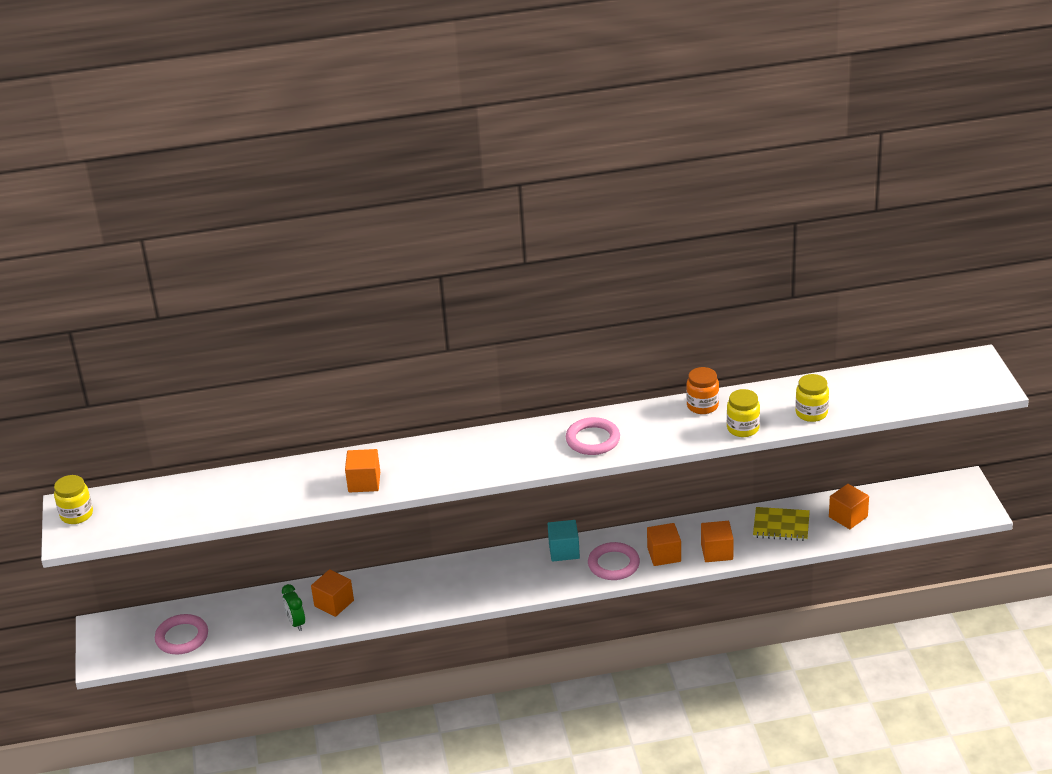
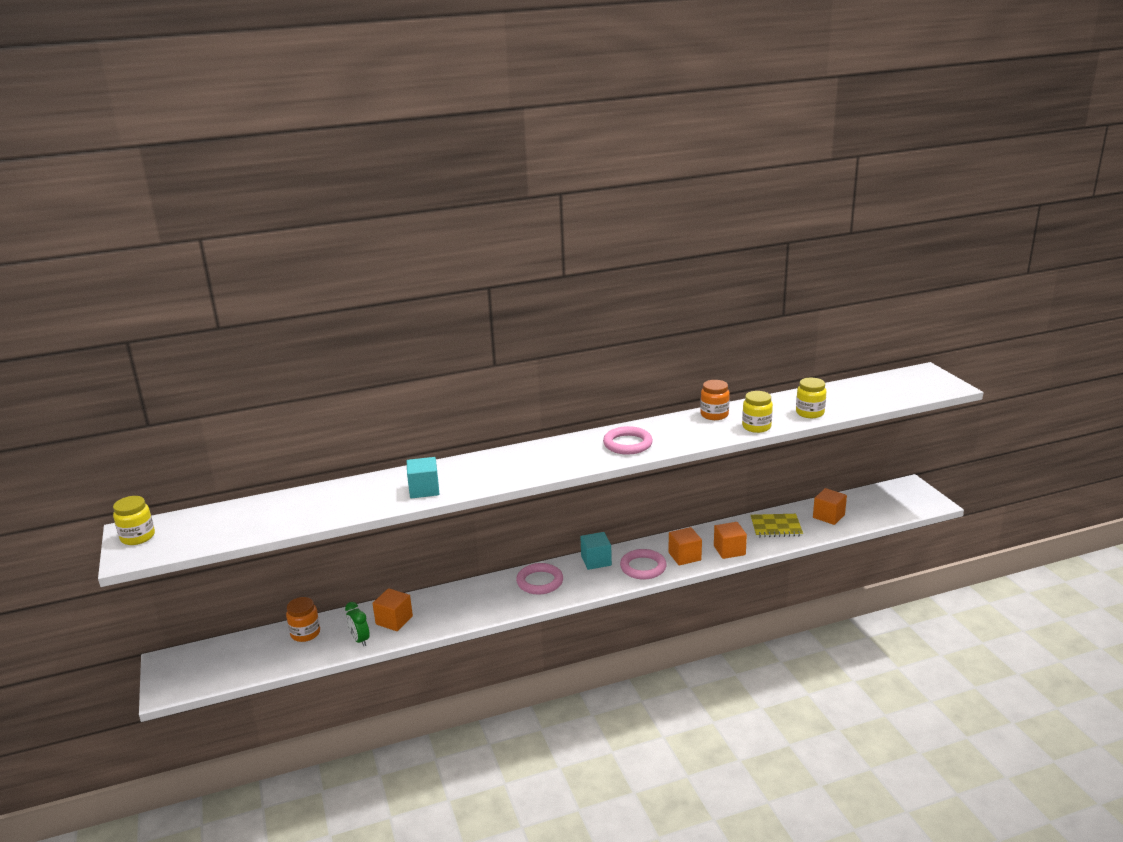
camera: 10 degrees left, 10 degrees down
pink ring [155,614,208,654] -> pink ring moved to [516,563,563,595]
orange cube [345,449,380,493] -> turquoise cube [407,457,439,498]
none -> orange jar [286,597,320,642]

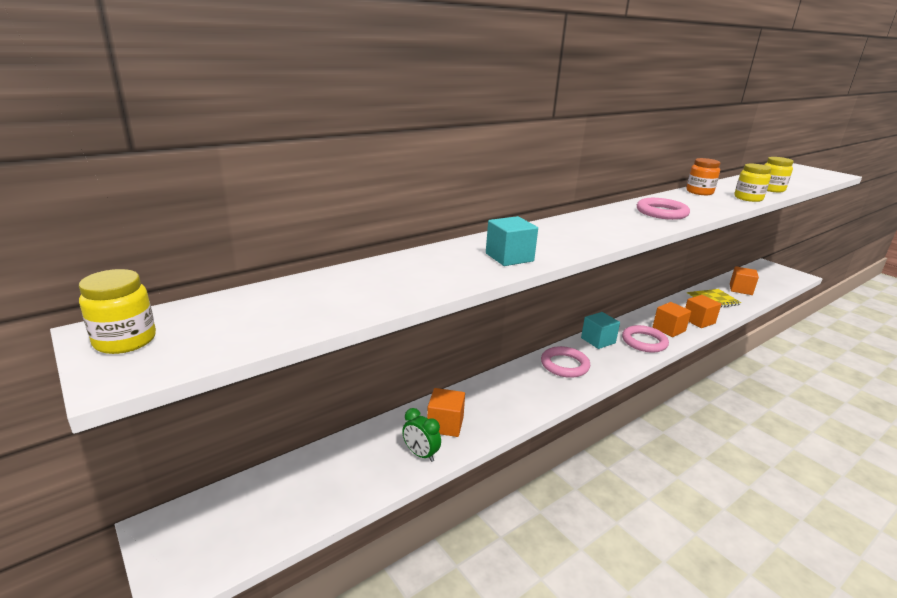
camera: 20 degrees left, 0 degrees up
orange jar [286,597,320,642] -> none

